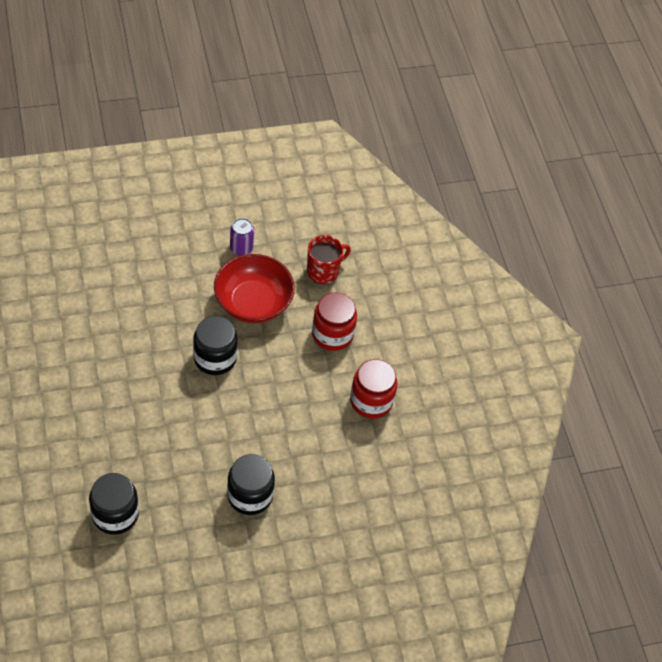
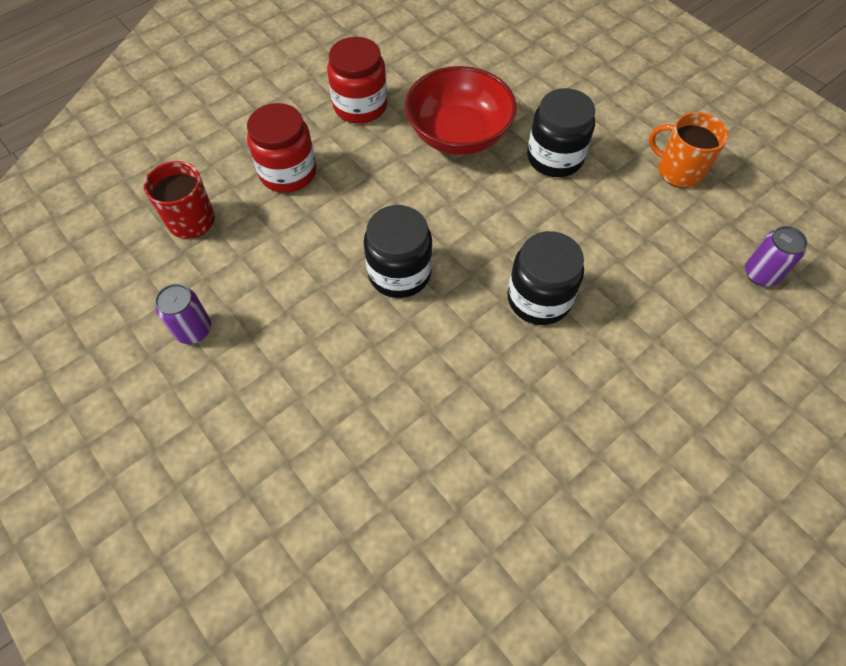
camera: 110 degrees left, 5 degrees up
black jar [89,473,139,535] -> black jar moved to [507,231,584,325]
red bowl [214,254,295,323] -> red bowl moved to [405,66,517,155]
none -> orange mug [649,112,728,188]
none -> purple can [745,226,808,286]

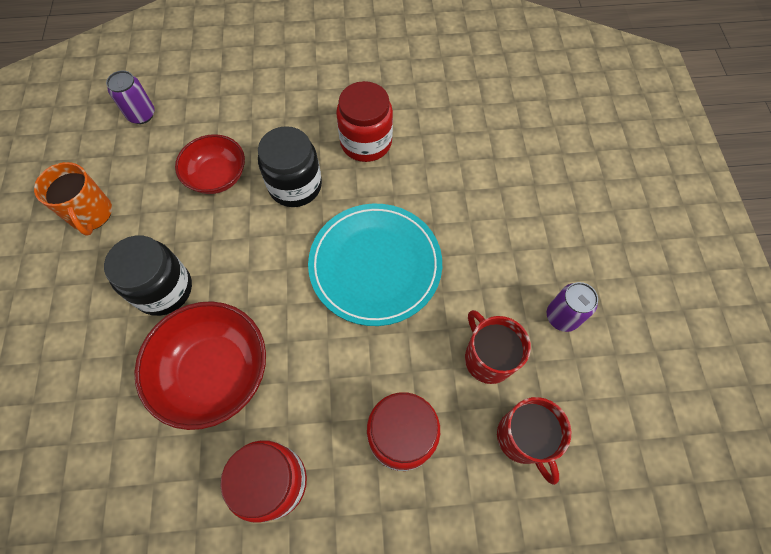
camera: 145 degrees left, 5 degrees up
black jar [364,205,432,298] -> turquoise plate [308,204,442,326]
none -> red bowl [175,134,245,194]
none -> red jar [336,81,393,162]
none -> red mug [465,310,531,384]

